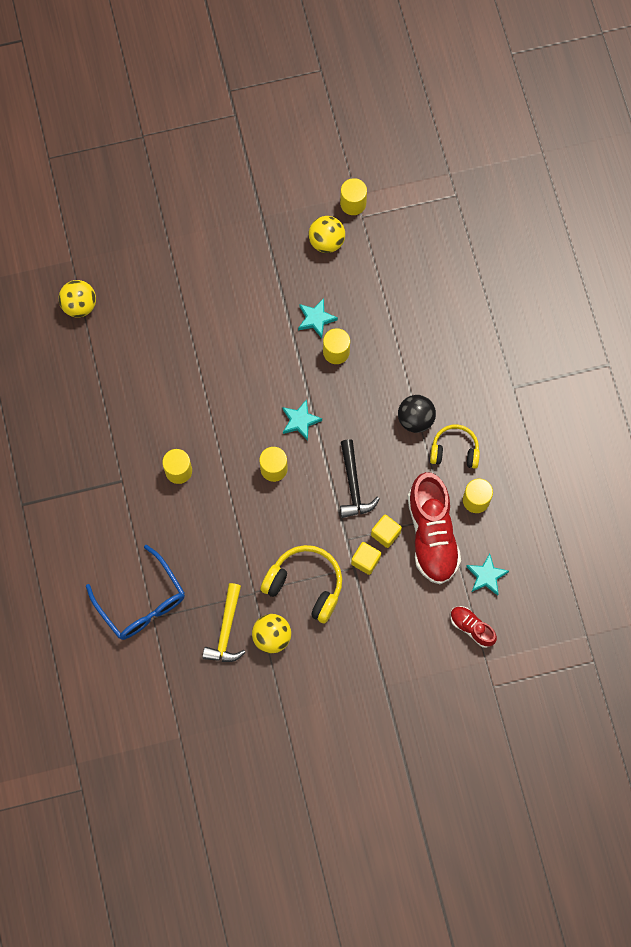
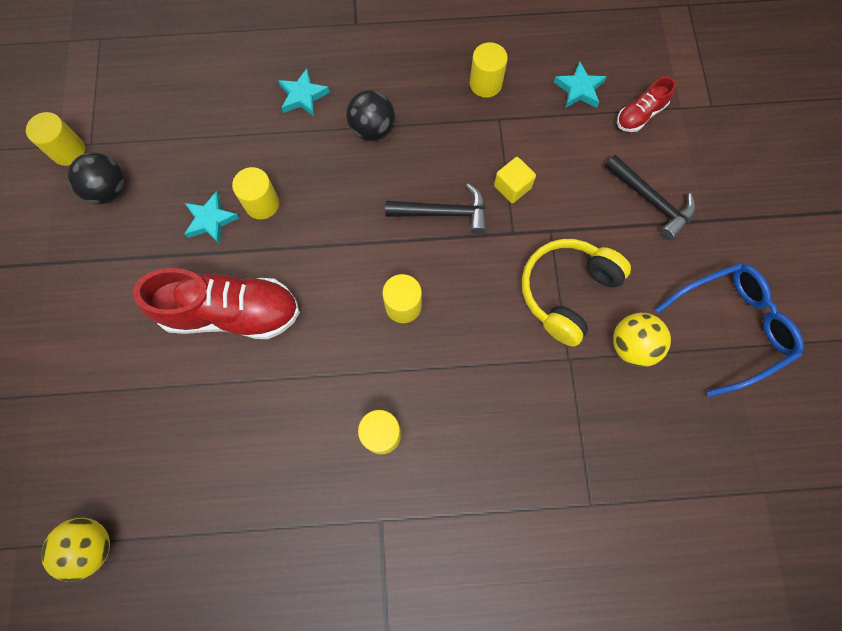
camera: 80 degrees left, 0 degrees up
blue glasses [86,545,185,640] -> blue glasses moved to [655,263,804,397]
yellow hammer [202,583,246,662] -> none
turquoise star [282,399,322,441] -> turquoise star moved to [278,69,330,116]
yellow ball [309,216,345,253] -> black ball [68,153,125,204]
yellow cube [351,542,381,575] -> none
red shoe [408,472,461,584] -> red shoe moved to [133,268,300,339]
yellow headphones [430,425,480,469] -> none
none -> black hammer [604,155,696,240]

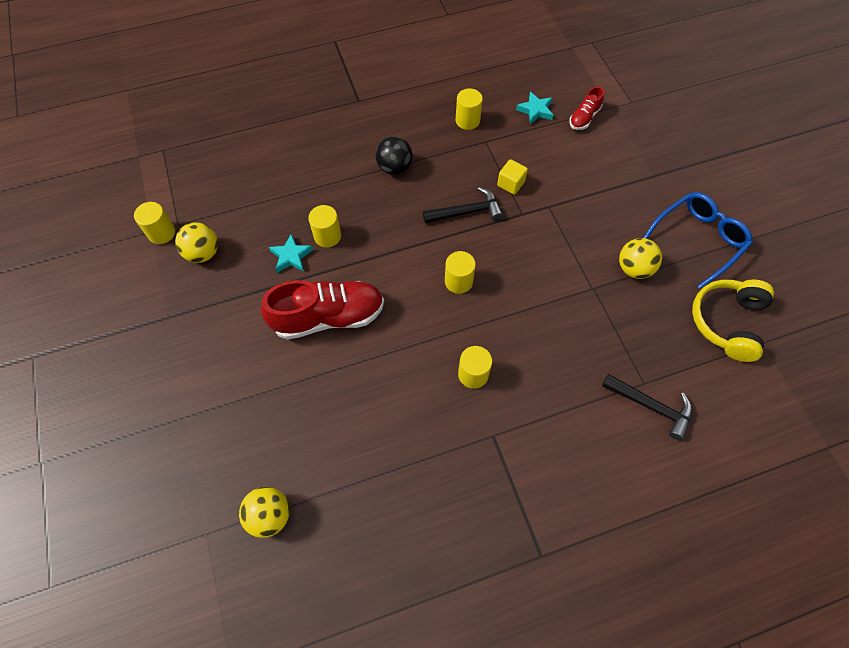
camera: 15 degrees left, 10 degrees down
black ball [68,153,125,204] -> yellow ball [175,222,218,263]
turquoise star [278,69,330,116] -> none
yellow headphones [522,239,631,347] -> yellow headphones moved to [692,280,774,362]
black hammer [604,155,696,240] -> black hammer moved to [602,374,692,441]

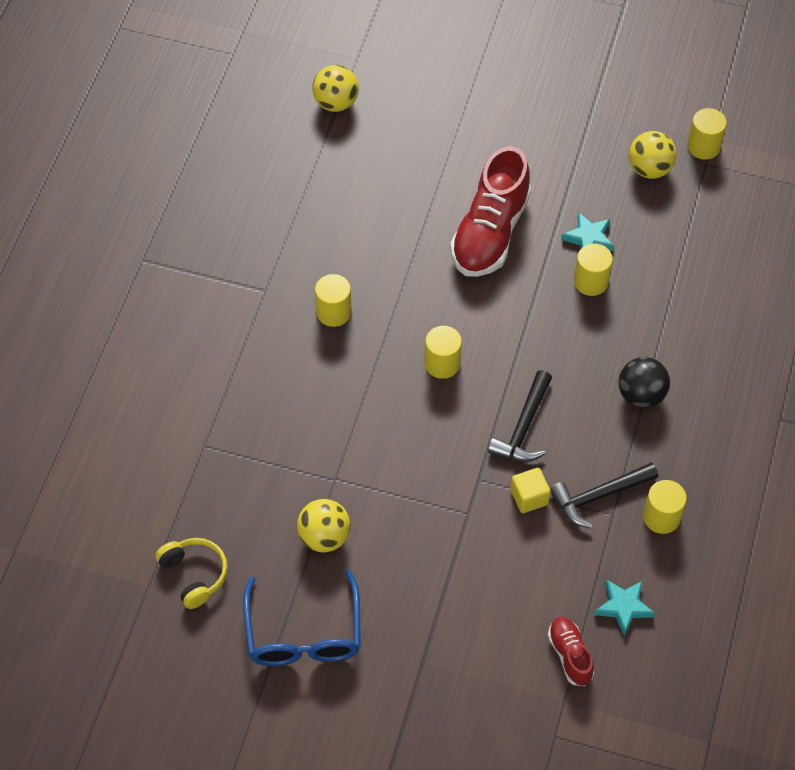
camera: 125 degrees right, 5 degrees down
black hammer [602,374,692,441] -> black hammer moved to [550,462,658,528]
yellow headphones [692,280,774,362] -> yellow headphones [155,538,228,609], size x0.66

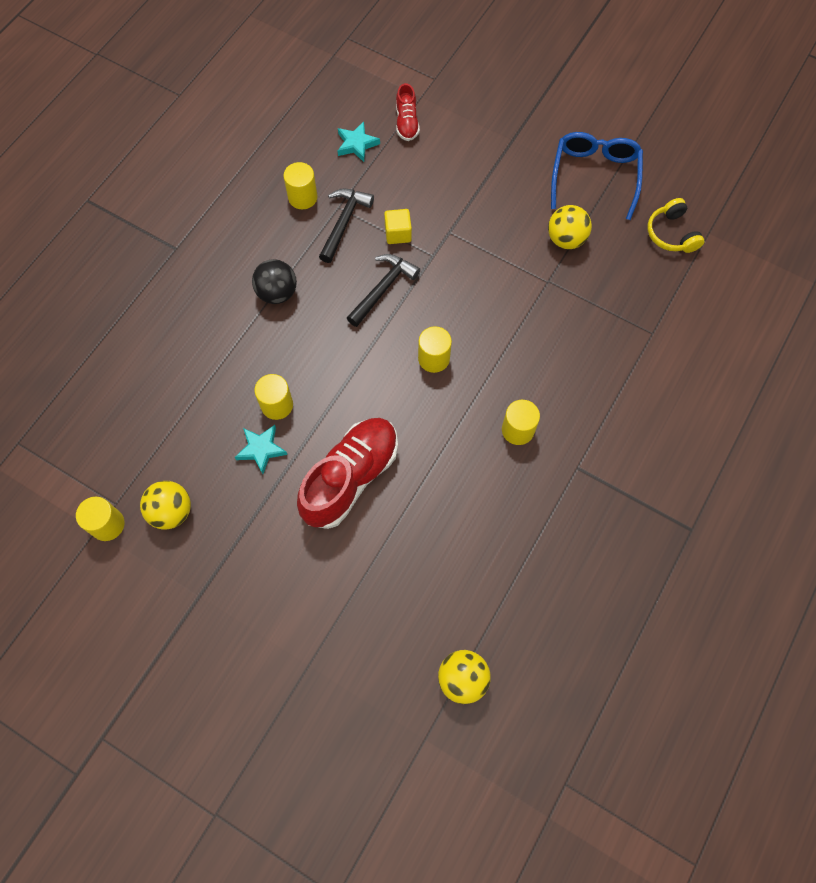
camera: 165 degrees left, 10 degrees up
black hammer [550,462,658,528] -> black hammer turned 60 degrees counterclockwise [319,189,374,263]

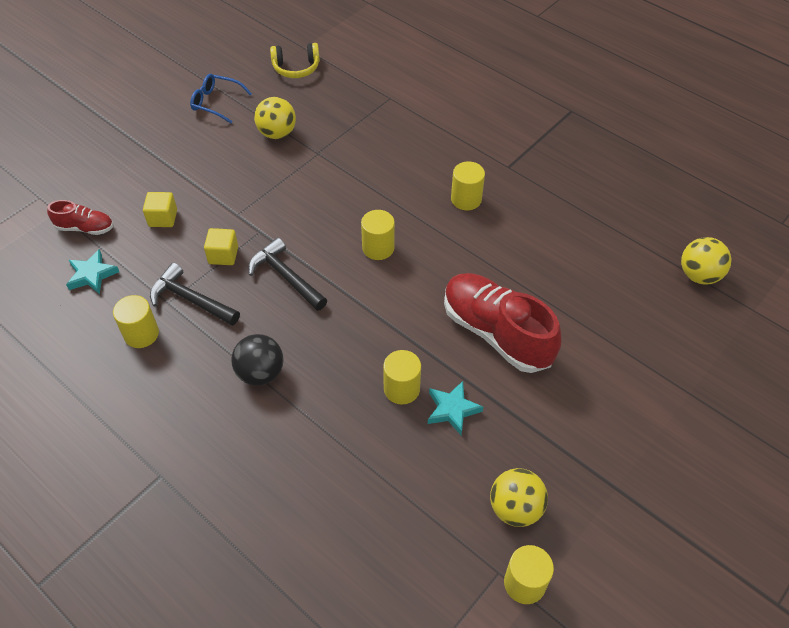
camera: 80 degrees left, 15 degrees down
blue glasses [551,132,643,220] -> blue glasses [190,74,252,123], size x0.62
none -> yellow cube [143,192,177,227]

